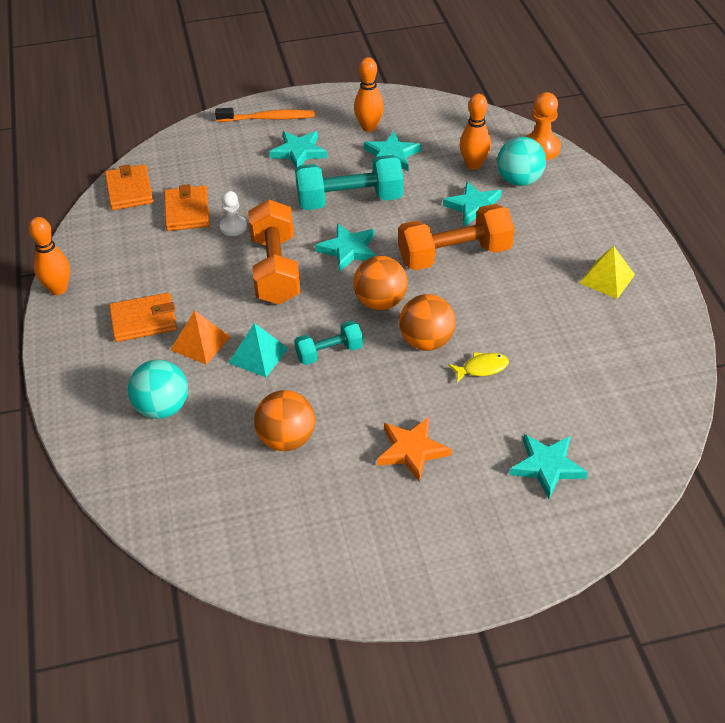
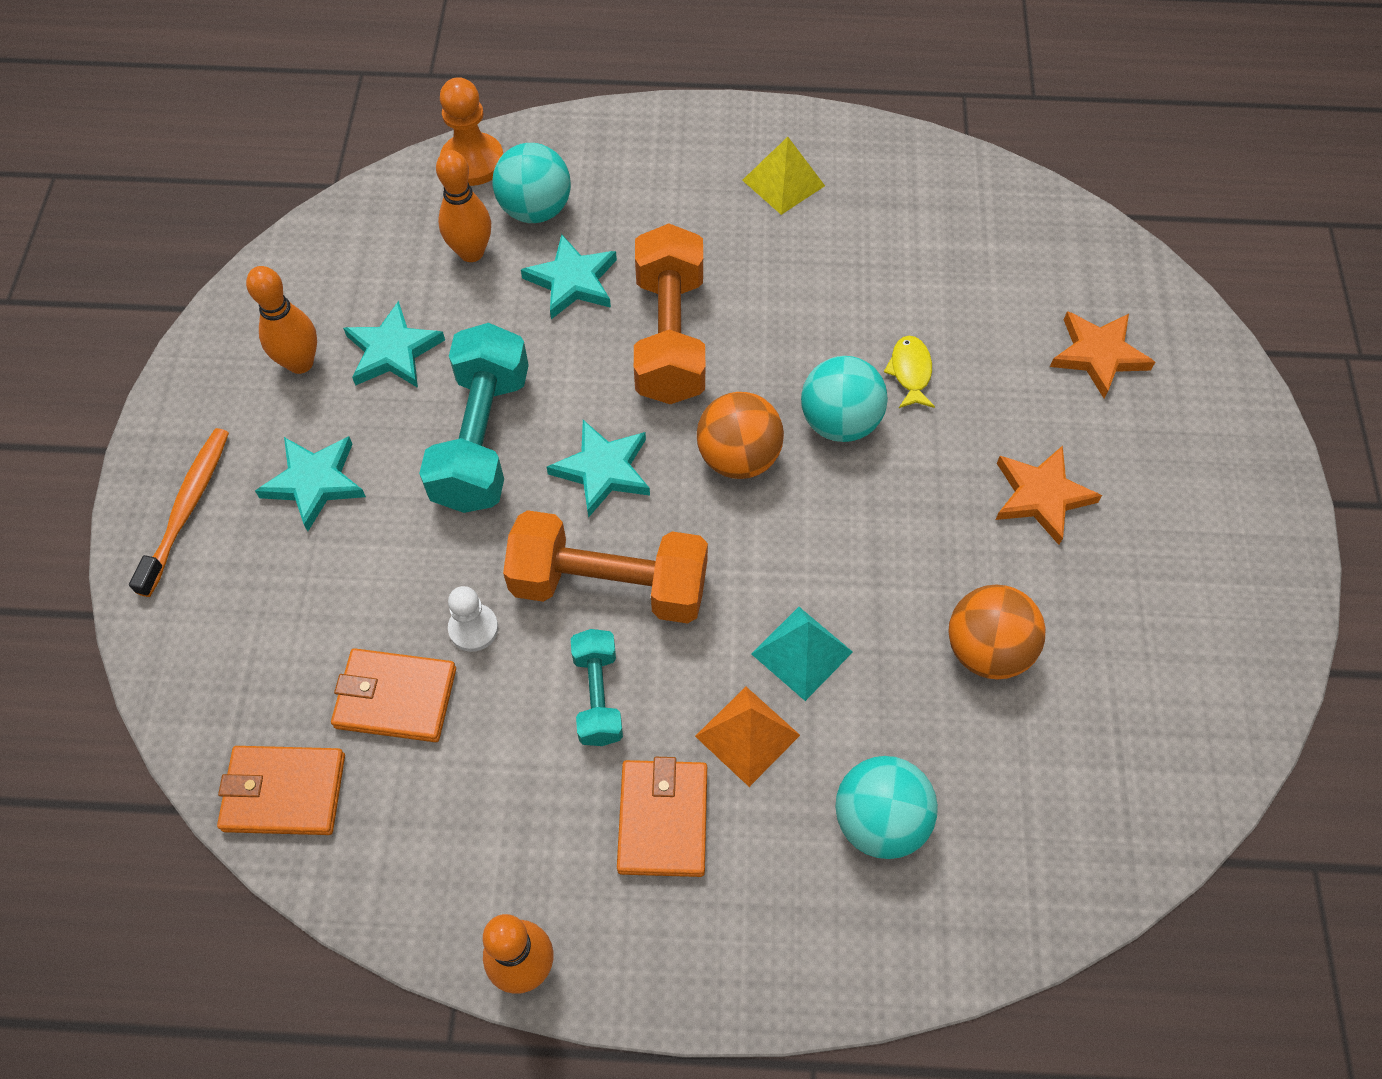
camera: 75 degrees left, 15 degrees up
turquoise dumbbell [294,321,363,365] -> turquoise dumbbell moved to [571,629,623,746]
orange ball [399,294,456,351] -> turquoise ball [801,356,888,442]
turquoise star [509,434,588,499] -> orange star [1050,311,1155,399]

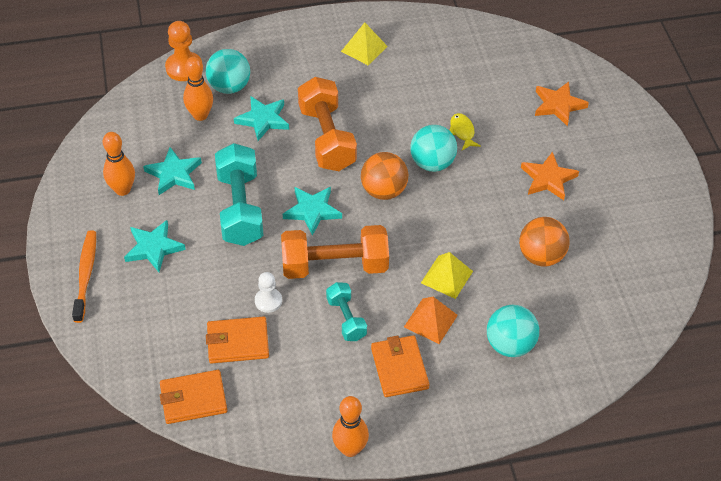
camera: 15 degrees left, 10 degrees down
turquoise pyramid [751,607,853,701] -> yellow pyramid [421,252,473,299]

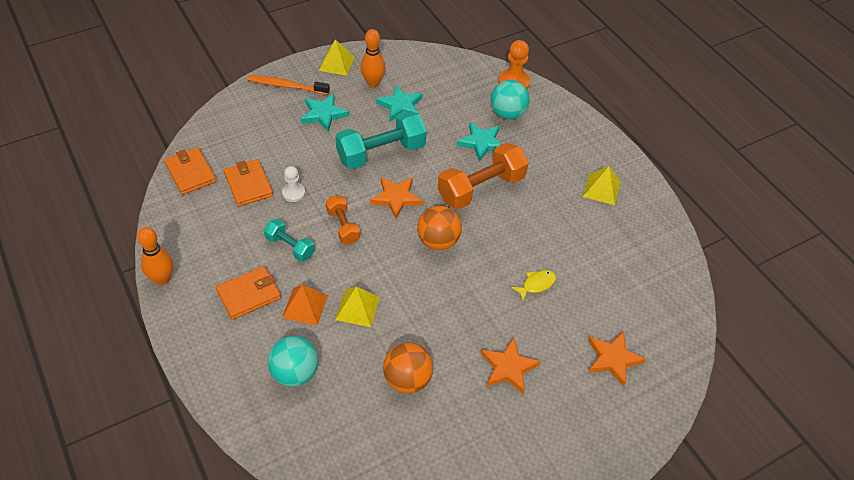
camera: 70 degrees right, 0 degrees up
orange toothbrush [72,230,96,323] -> orange toothbrush turned 150 degrees counterclockwise [247,75,330,95]
orange bowling pin [183,57,213,121] -> none
orange dumbbell [281,225,389,279] -> orange dumbbell [326,195,360,244], size x0.55
turquoise star [283,187,342,236] -> orange star [370,177,423,219]
turquoise dumbbell [326,282,367,341] -> turquoise dumbbell turned 75 degrees clockwise [264,219,315,262]
turquoise ball [410,125,457,172] -> none
none -> yellow pyramid [319,39,354,76]

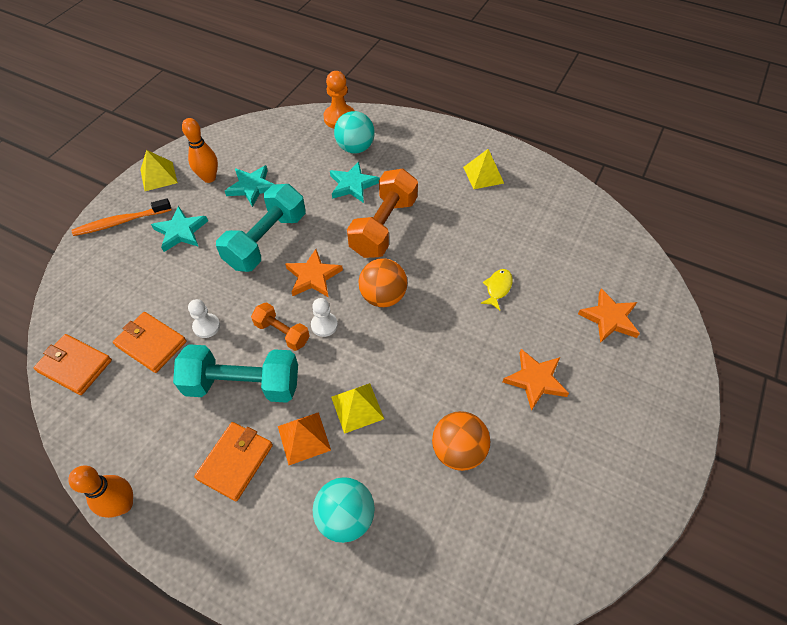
camera: 30 degrees left, 5 degrees up
turquoise dumbbell [264,219,315,262] -> turquoise dumbbell [173,344,298,403], size x1.82
none -> white pawn [311,298,338,337]

